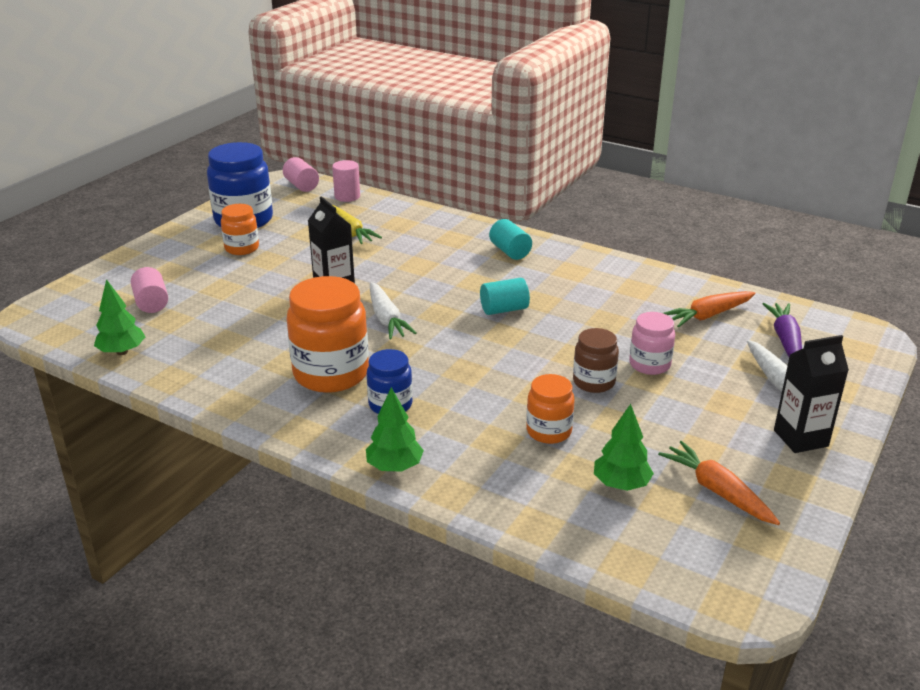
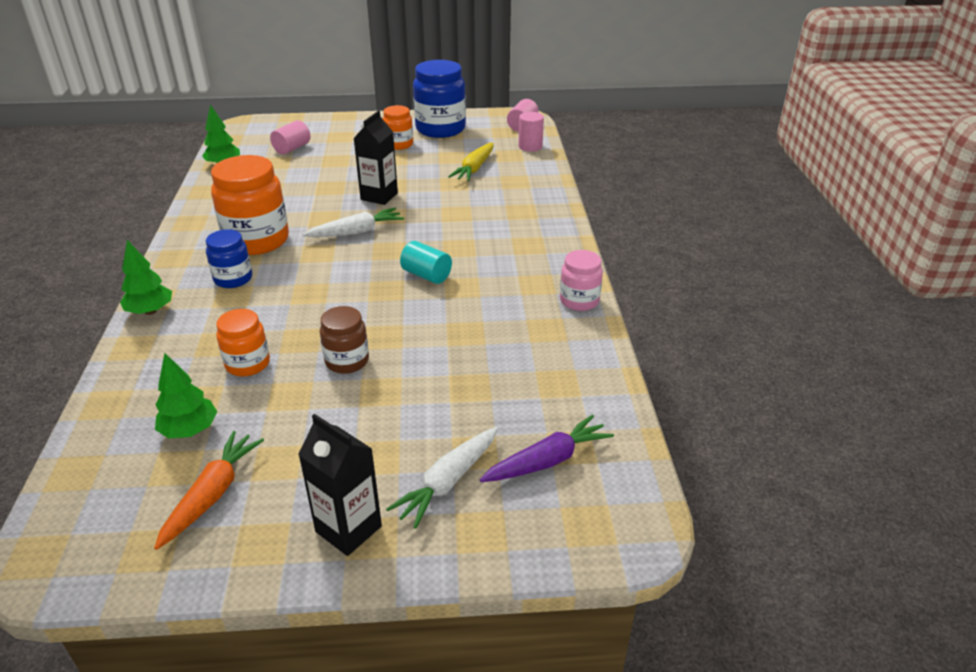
camera: 55 degrees right, 5 degrees up
white carrot [370,282,417,339] -> white carrot turned 150 degrees counterclockwise [302,207,404,237]
turquoise cylinder [489,219,532,260] -> none
pink jar [629,312,675,375] -> pink jar moved to [560,250,603,311]
orange carrot [663,291,755,327] -> none

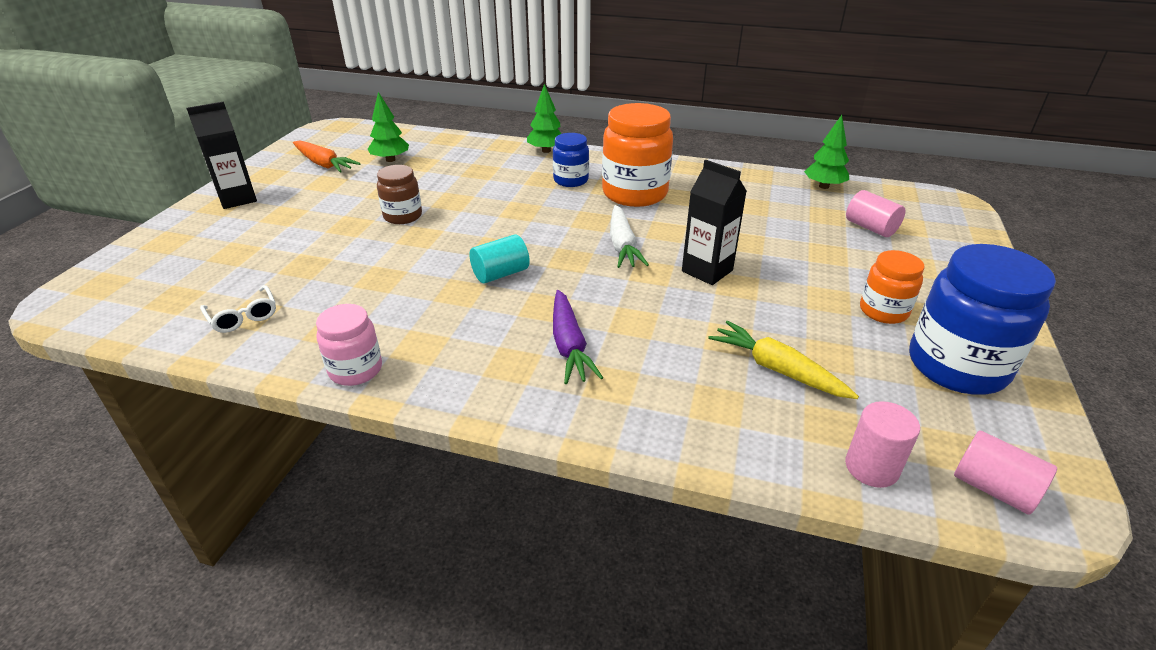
camera: 110 degrees right, 0 degrees up
orange jar [216,309,270,377] -> none
white carrot [386,427,498,529] -> none
purple carrot [480,414,614,482] -> purple carrot moved to [553,290,603,384]
none -> white glasses [200,285,276,333]

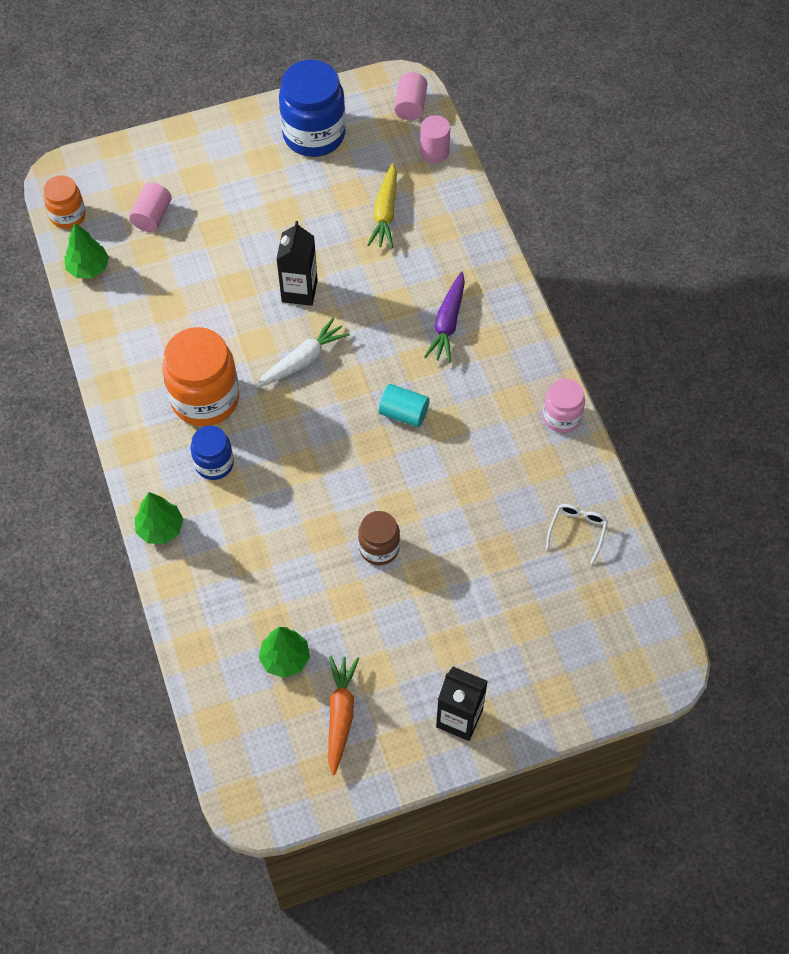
camera: 125 degrees left, 25 degrees up
purple carrot [553,290,603,384] -> purple carrot turned 150 degrees clockwise [424,271,465,363]
orange jar [860,250,924,324] -> orange jar moved to [43,175,86,229]

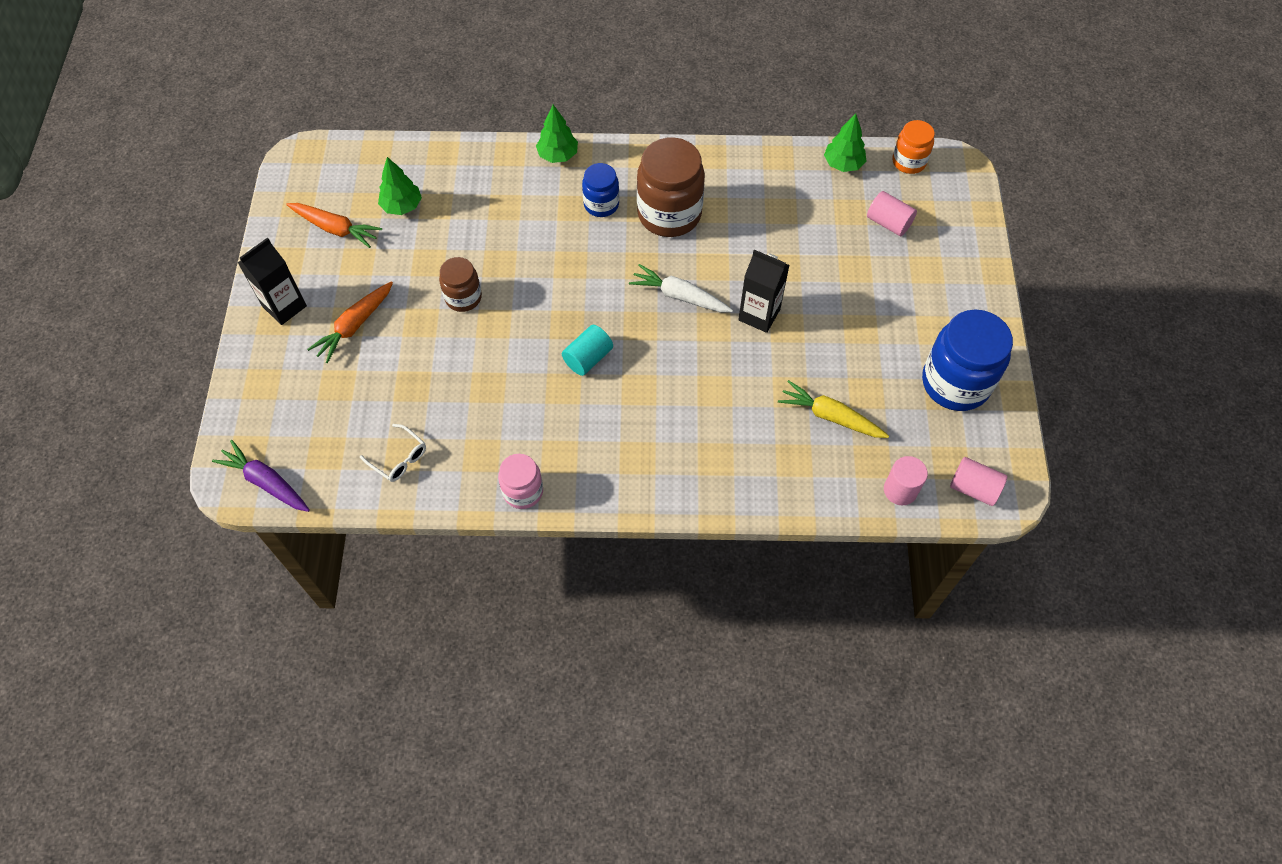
camera: 110 degrees right, 0 degrees up
orange jar [162,327,239,426] -> brown jar [637,137,705,237]
white carrot [256,318,350,388] -> white carrot turned 135 degrees clockwise [629,264,733,312]
purple carrot [424,271,465,363] -> purple carrot moved to [212,440,310,512]
none -> orange carrot [307,281,393,363]

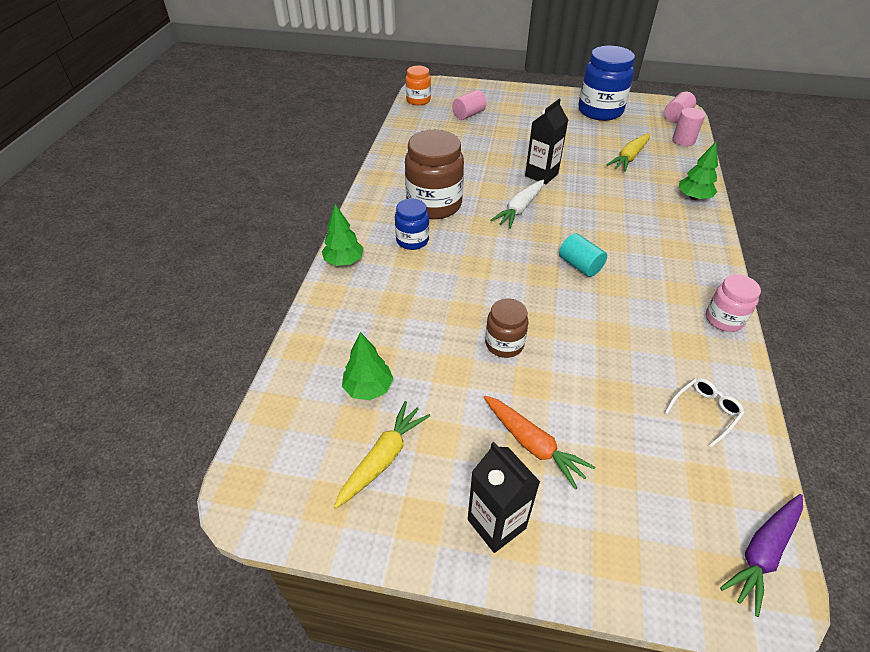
camera: 80 degrees left, 15 degrees down
orange carrot [286,203,382,248] -> yellow carrot [334,401,430,509]
green tree [824,113,866,172] -> green tree moved to [679,142,718,200]

